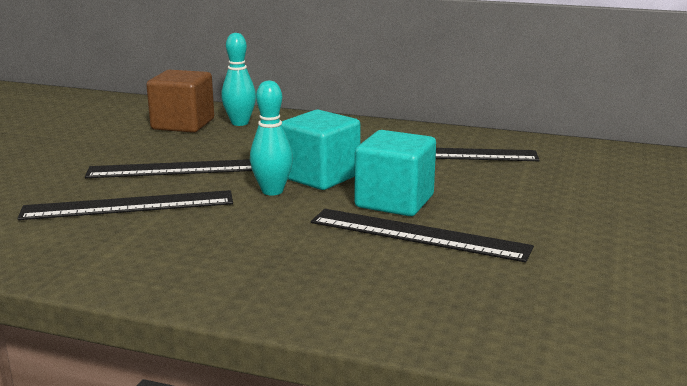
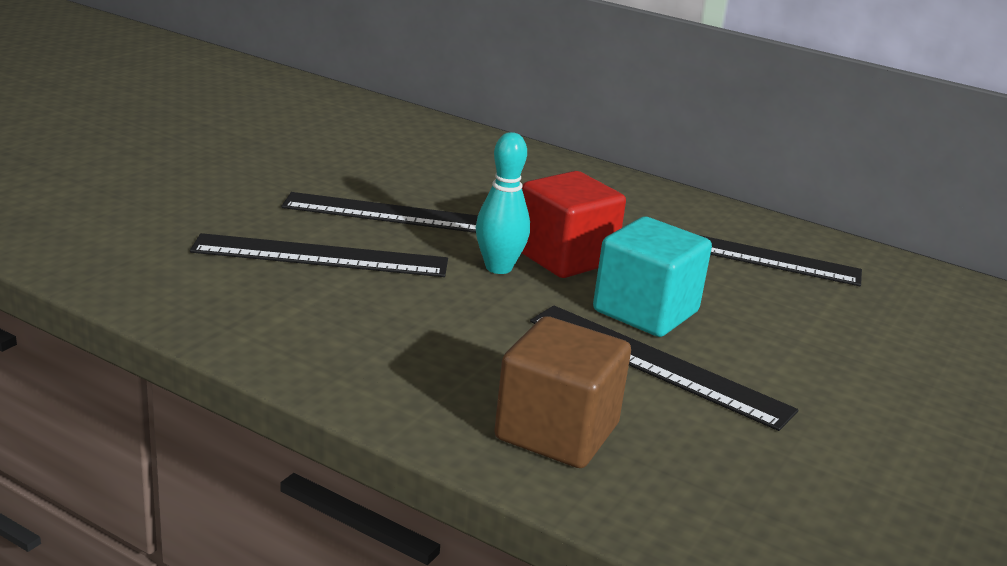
camera: 10 degrees right, 5 degrees up
brown cube [146,70,214,133] -> brown cube moved to [494,316,631,468]
turquoise bowling pin [221,33,256,126] -> none
turquoise cube [282,110,361,190] -> red cube [522,171,626,278]

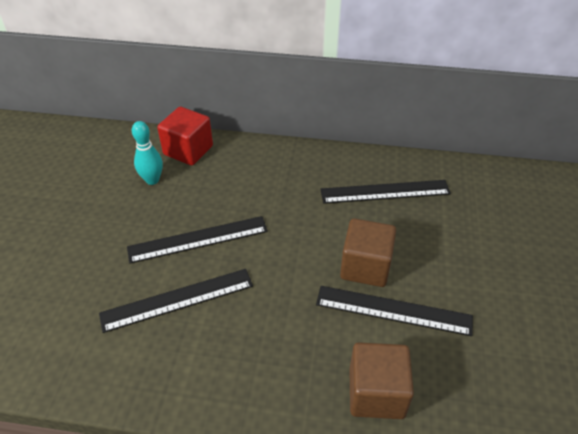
camera: 20 degrees left, 20 degrees up
turquoise bowling pin [476,132,530,274] -> turquoise bowling pin moved to [132,121,163,185]
red cube [522,171,626,278] -> red cube moved to [157,107,213,166]
turquoise cube [593,216,712,337] -> brown cube [340,218,396,287]

